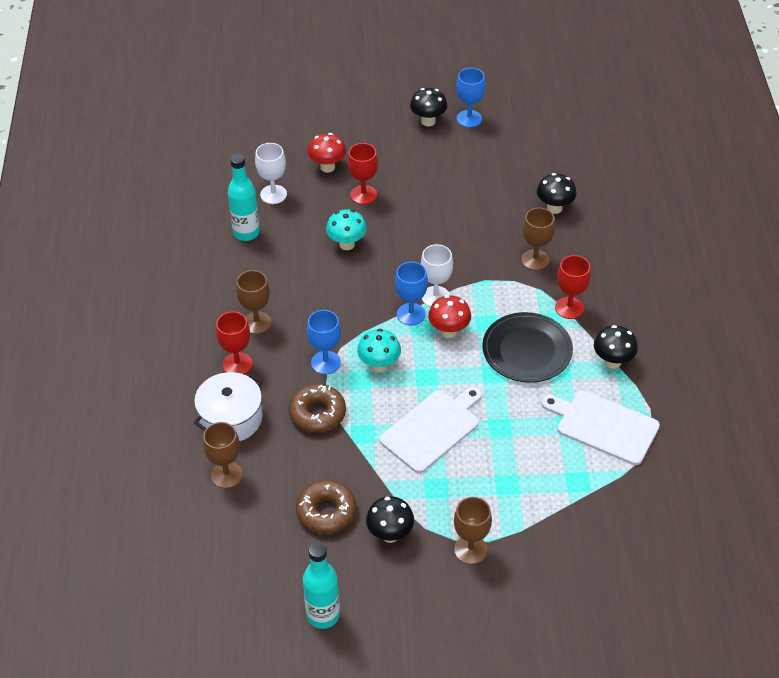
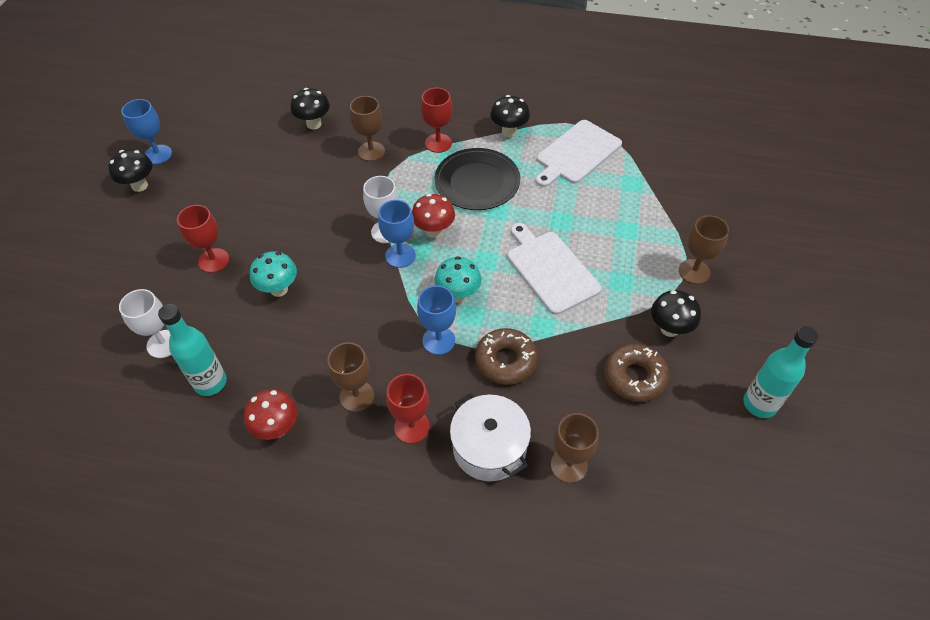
camera: 75 degrees left, 5 degrees up
red mushroom [308,133,346,173] -> red mushroom moved to [244,389,298,440]

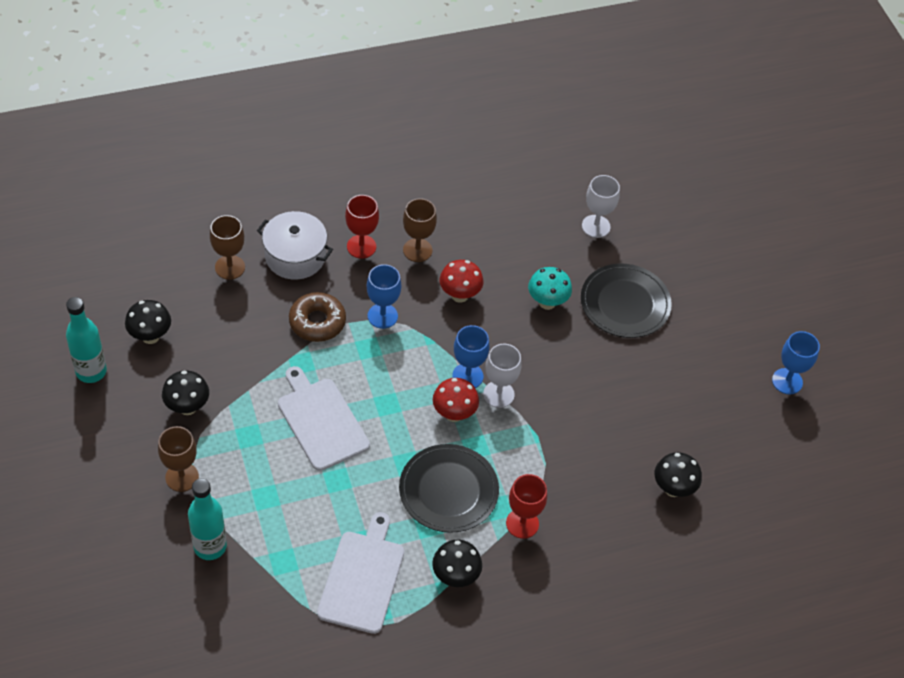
camera: 145 degrees right, 0 degrees up
black mushroom [108,149,152,192] -> black mushroom moved to [125,300,171,344]
turquoise bottle [158,304,227,396] -> turquoise bottle moved to [188,478,227,560]
red goblet [177,205,229,273] -> black plate [581,264,672,338]
red mushroom [244,389,298,440] -> red mushroom moved to [440,260,483,303]
brown goblet [350,96,385,161] -> none
turquoise mushroom [434,256,482,303] -> none
white cutting board [507,223,602,315] -> white cutting board turned 150 degrees counterclockwise [278,366,370,471]
brown donut [604,344,670,402] -> none

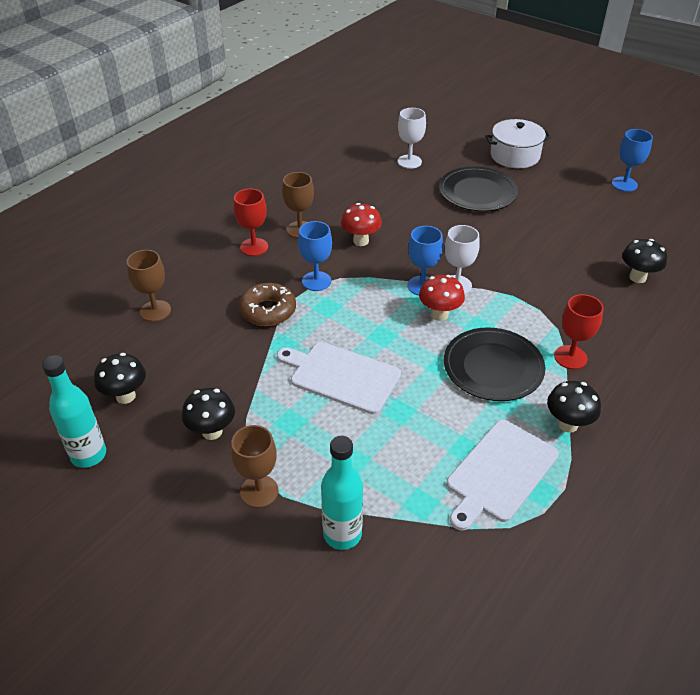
camera: 30 degrees left, 10 degrees down
white pot [257,211,333,279] -> white pot moved to [486,119,551,168]
white cutting board [317,512,404,634] -> white cutting board turned 120 degrees counterclockwise [447,420,559,530]
turquoise mushroom [528,267,572,310] -> none

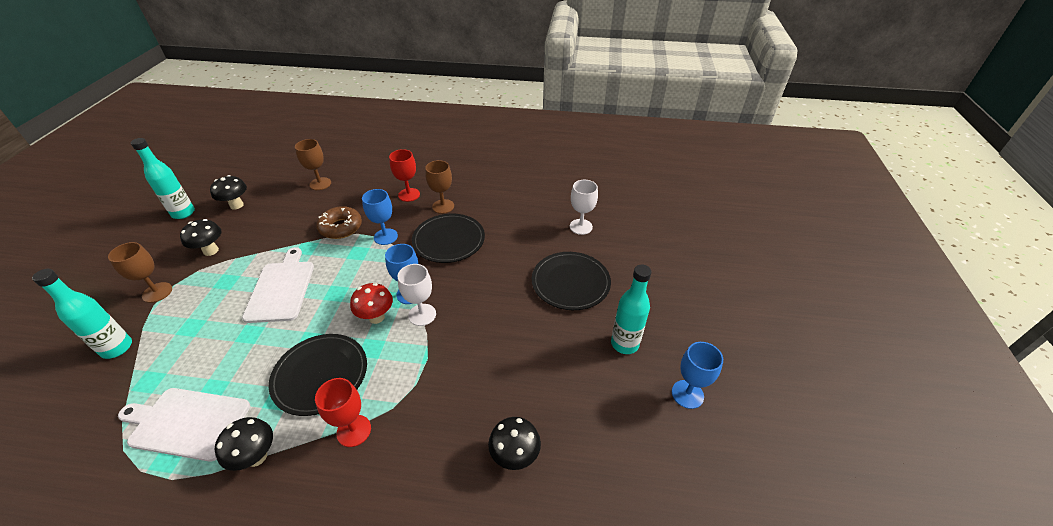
camera: 60 degrees right, 0 degrees up
red mushroom [341,203,382,246] -> black plate [412,214,485,263]
white pot [486,119,551,168] -> none
none -> turquoise bottle [611,265,651,354]

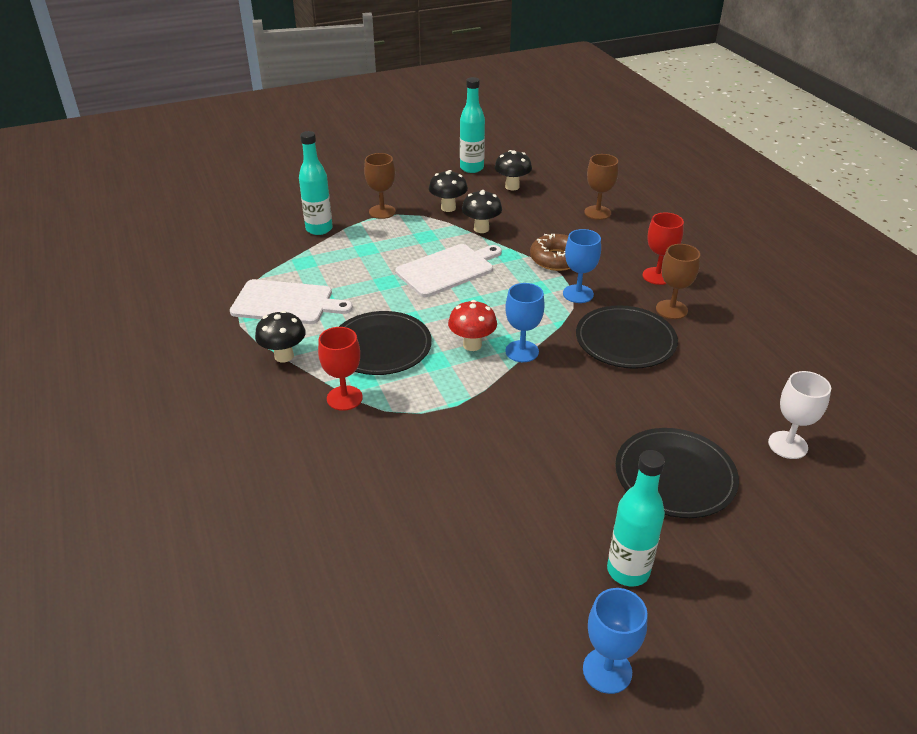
camera: 60 degrees right, 5 degrees down
white cutting board [118,388,250,461] -> white cutting board turned 120 degrees clockwise [230,279,353,324]
white goblet [398,264,436,326] -> none
black mushroom [488,417,541,470] -> black mushroom moved to [462,190,502,233]

